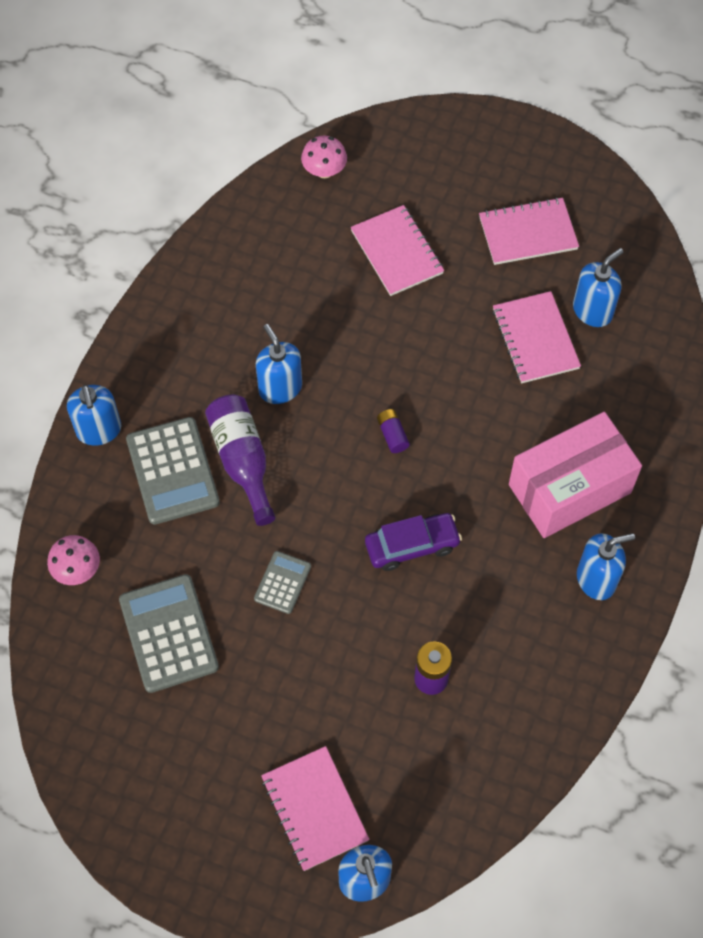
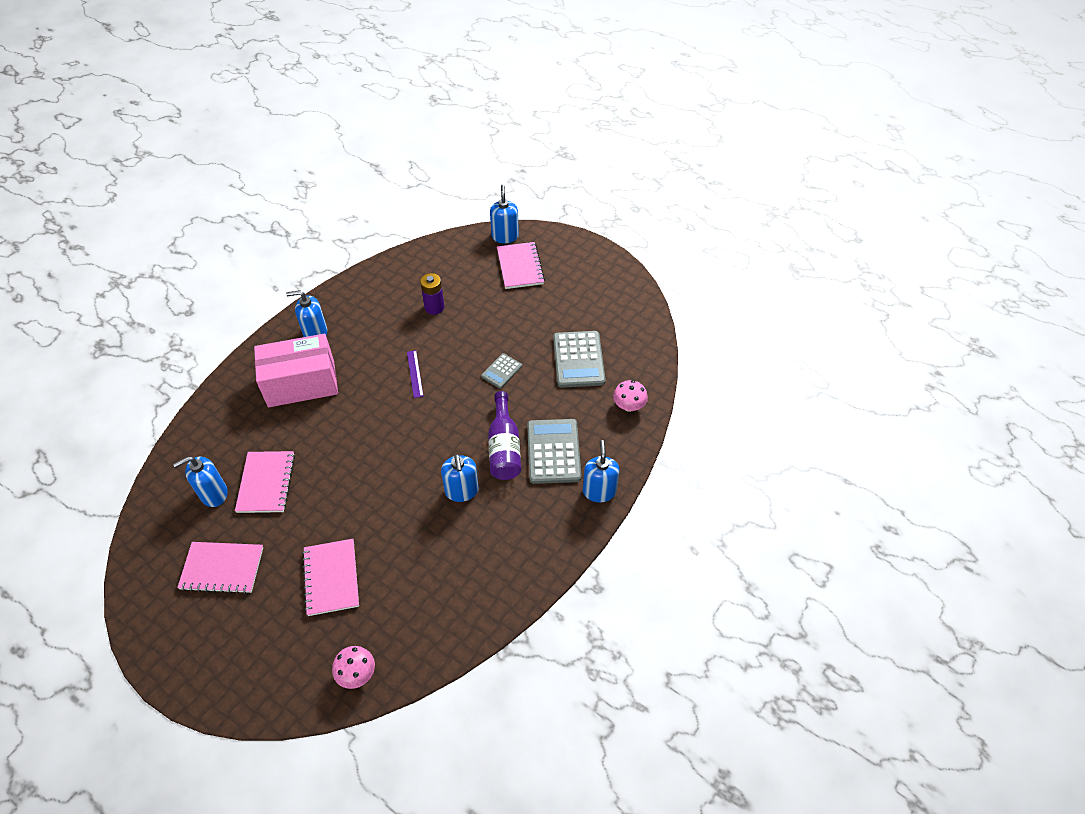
camera: 165 degrees left, 10 degrees down
purple car [365,513,462,571] -> purple ruler [407,350,424,398]
purple battery [377,409,410,453] -> none

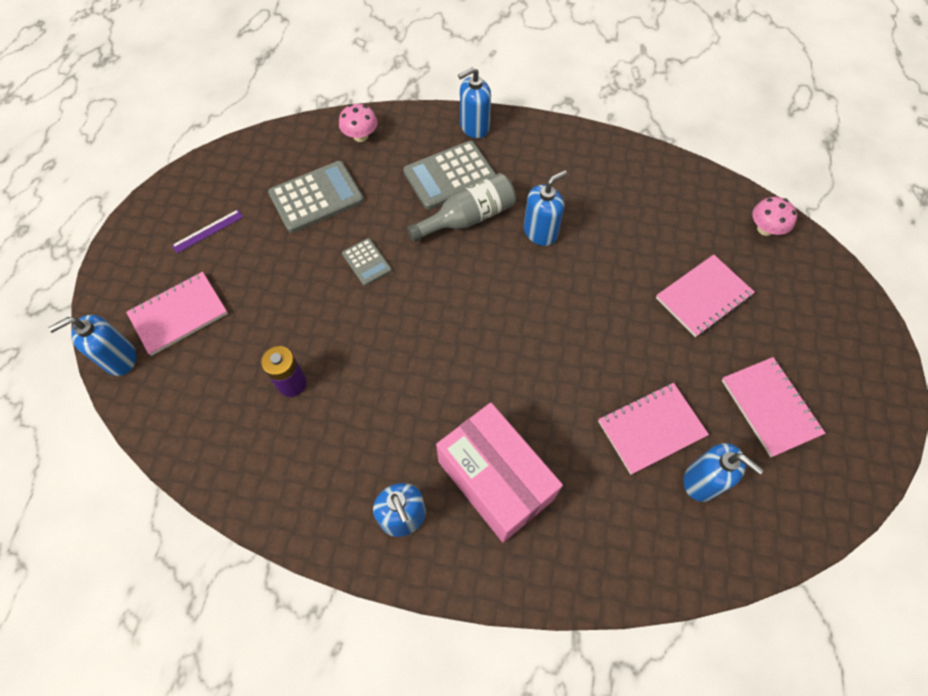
camera: 115 degrees left, 10 degrees up
purple ruler [407,350,424,398] -> purple ruler moved to [172,209,243,253]
grey calculator [481,353,522,389] -> grey calculator turned 45 degrees clockwise [342,238,392,286]
purple bottle [488,391,521,480] -> grey bottle [407,173,516,242]

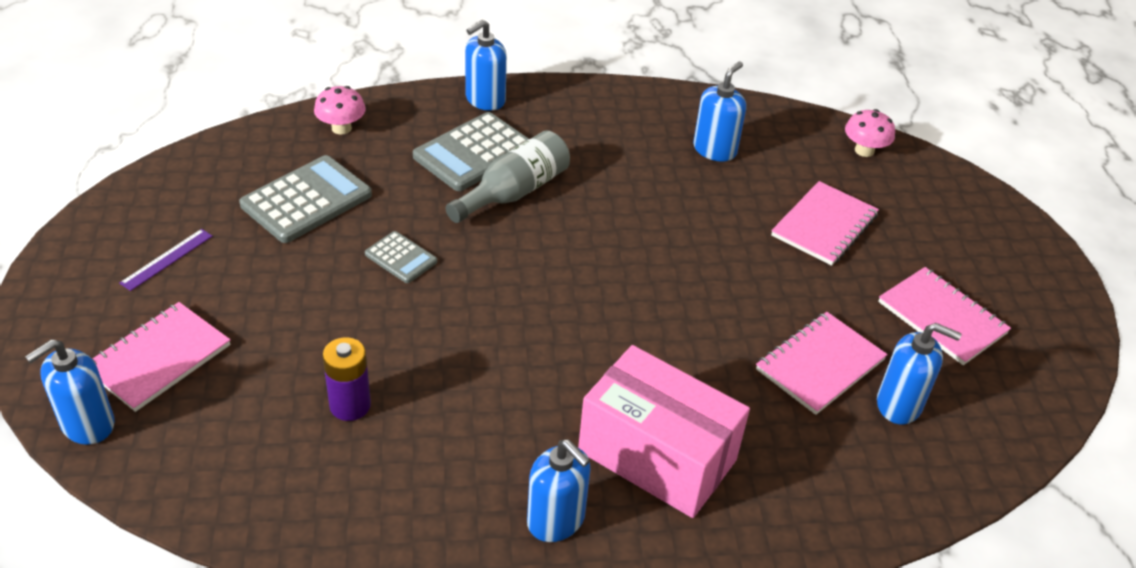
camera: 20 degrees left, 20 degrees down
blue soap dispenser [524,170,567,246] -> blue soap dispenser moved to [693,61,746,162]

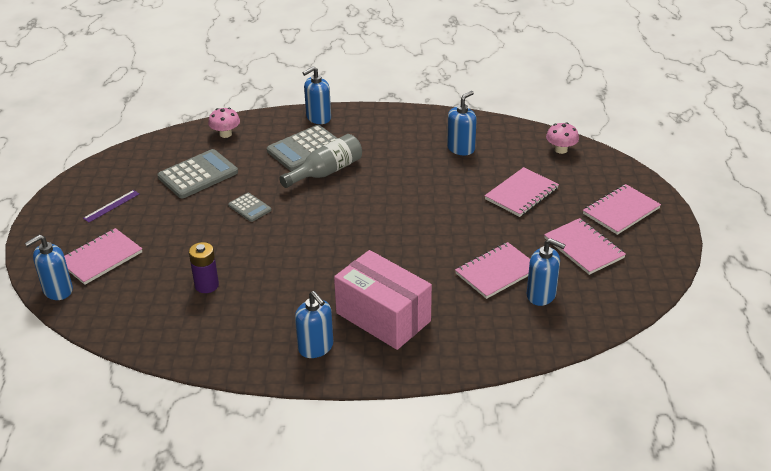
camera: 10 degrees right, 5 degrees down
none -> pink notebook [583,184,661,235]

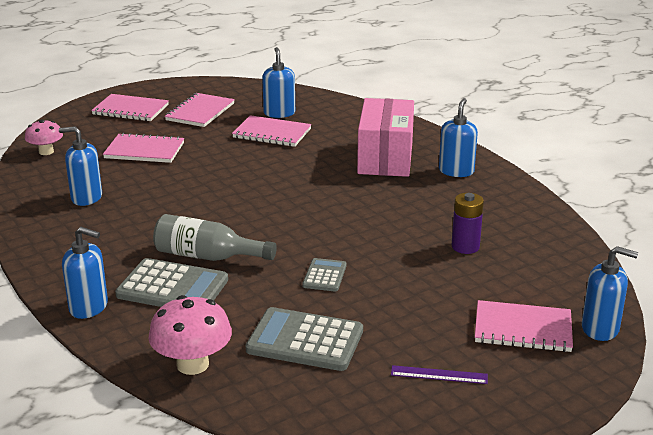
camera: 125 degrees left, 10 degrees down
pink mushroom [208,108,240,138] -> pink mushroom [148,295,232,375], size x1.55

